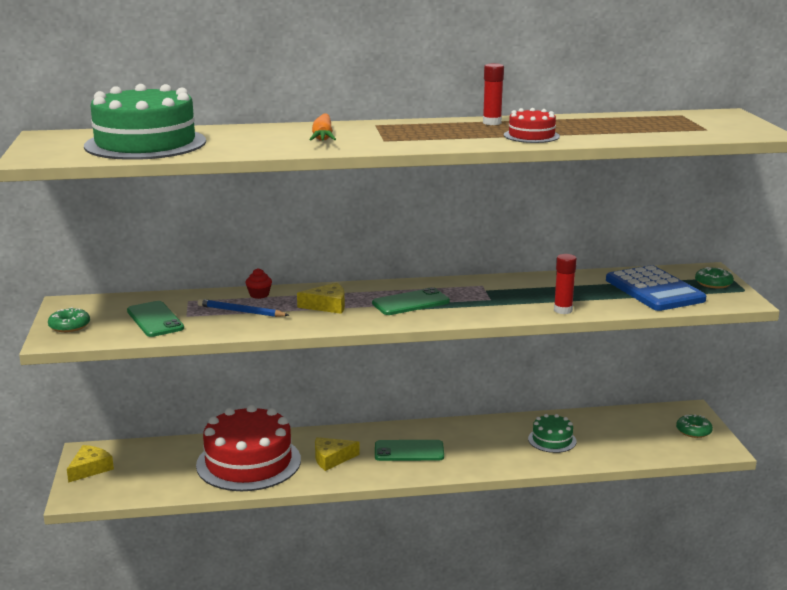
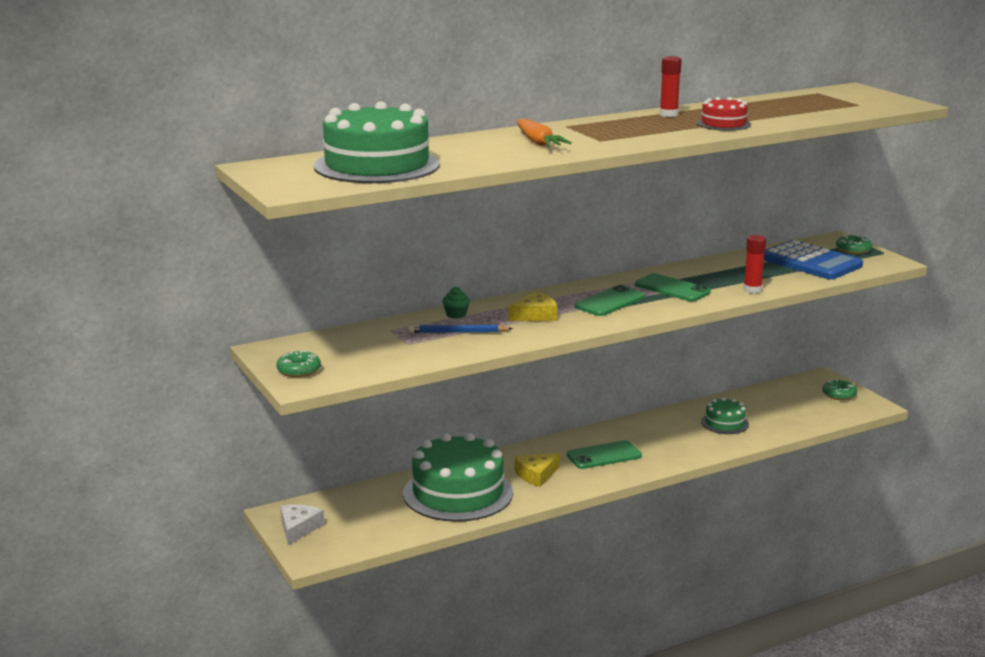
camera: 20 degrees left, 0 degrees up
yellow cheese [67,445,114,483] -> white cheese [280,504,324,545]
green phone [127,301,184,337] -> green phone moved to [635,273,711,301]
red cake [196,405,301,491] -> green cake [403,433,513,522]
red cupcake [245,268,272,299] -> green cupcake [442,286,470,318]

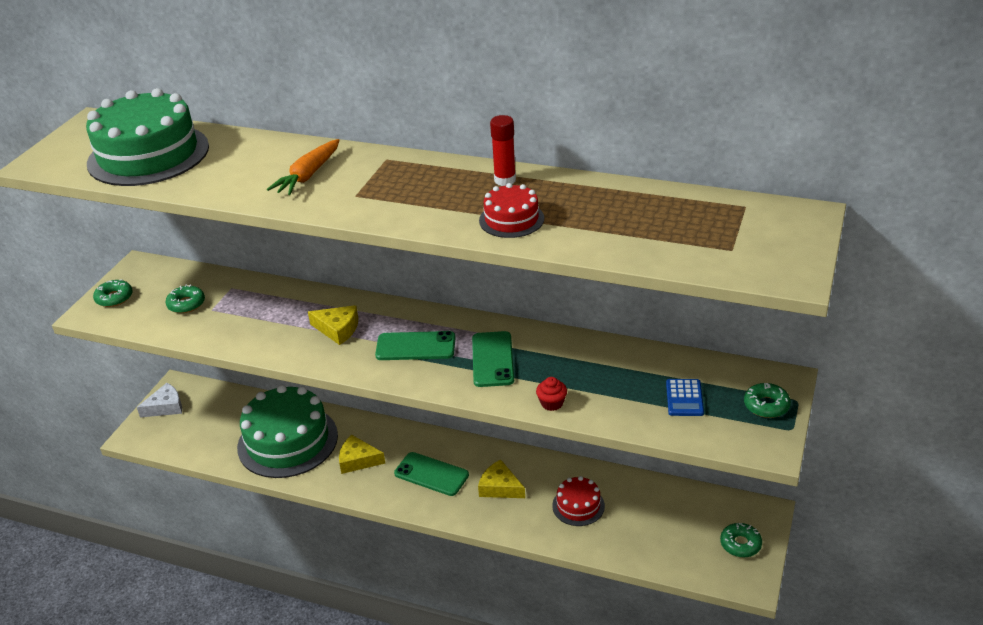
camera: 50 degrees right, 15 degrees up
blue pencil [408,325,513,333] -> none
green cupcake [442,286,470,318] -> none
green cake [701,397,749,434] -> red cake [552,476,605,526]
red glue stick [743,235,766,294] -> red cupcake [536,377,567,411]
blue calculator [764,240,863,280] -> blue calculator [666,379,704,416], size x0.48
none -> green donut [165,284,205,313]
none -> yellow cheese [478,459,525,498]

